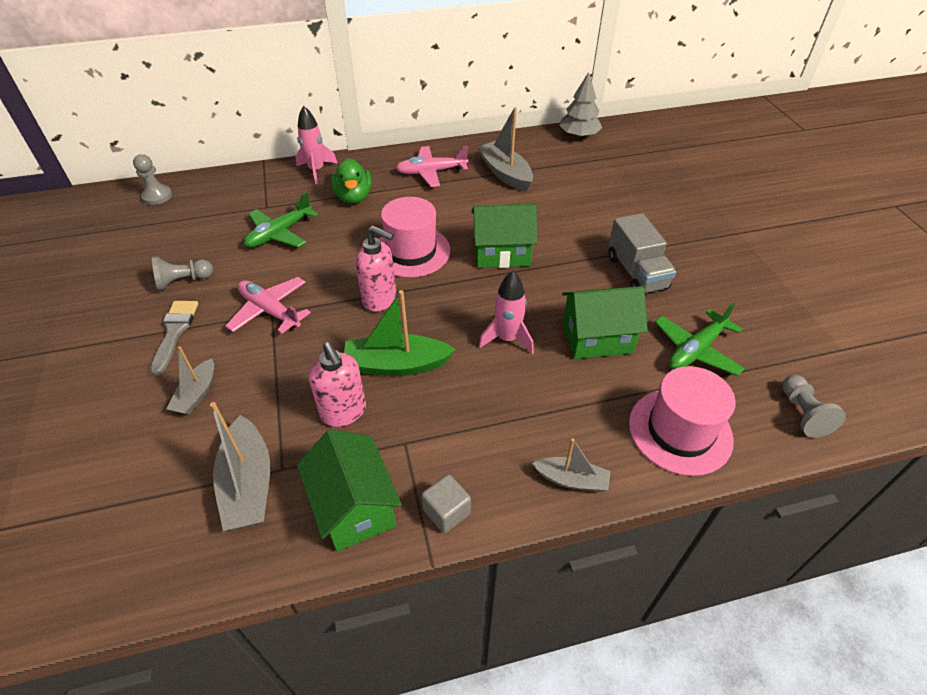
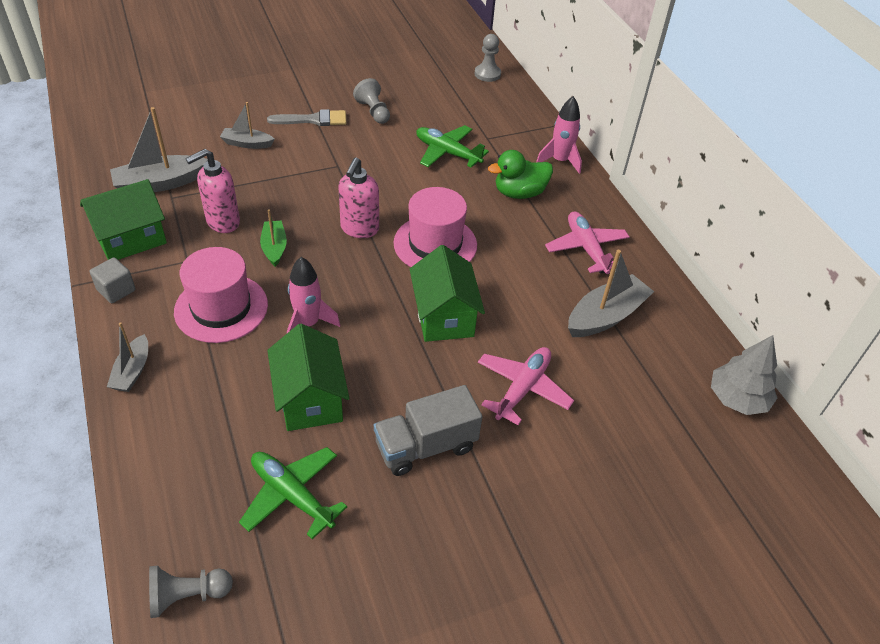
camera: 80 degrees right, 0 degrees up
pink plane [226,277,311,334] -> pink plane moved to [478,347,574,425]
green boat [344,290,456,376] -> green boat [260,209,287,267], size x0.60
pink hat [629,366,736,476] -> pink hat moved to [174,247,268,343]

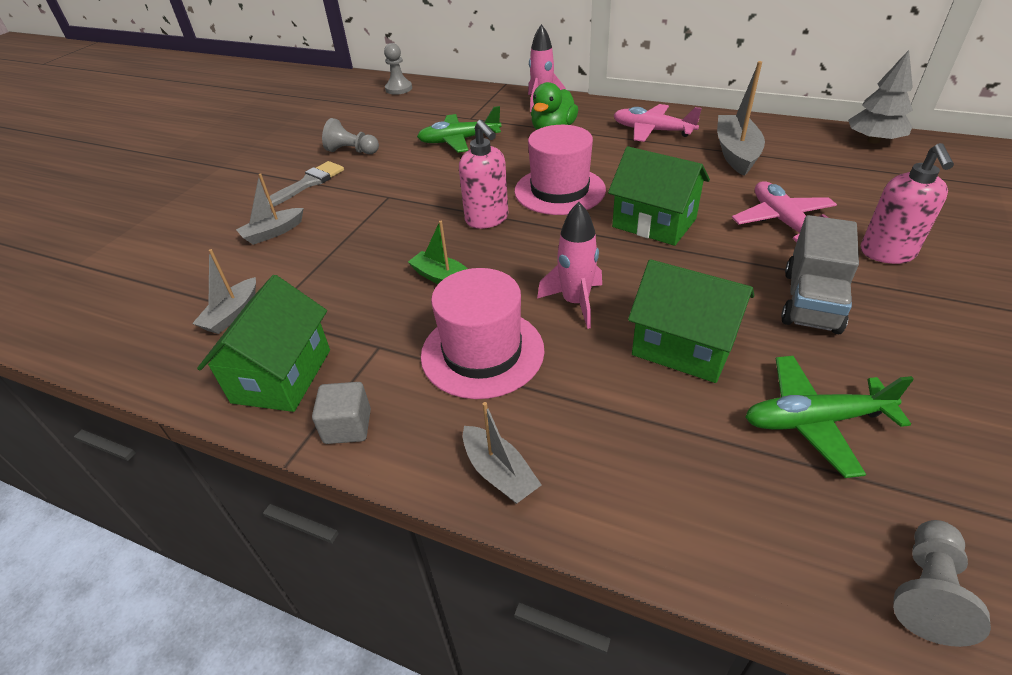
camera: 40 degrees left, 5 degrees down
grey boat [110,107,208,192] -> grey boat [192,249,256,334], size x0.60
pink soap dispenser [185,149,240,233] -> pink soap dispenser moved to [861,143,954,264]

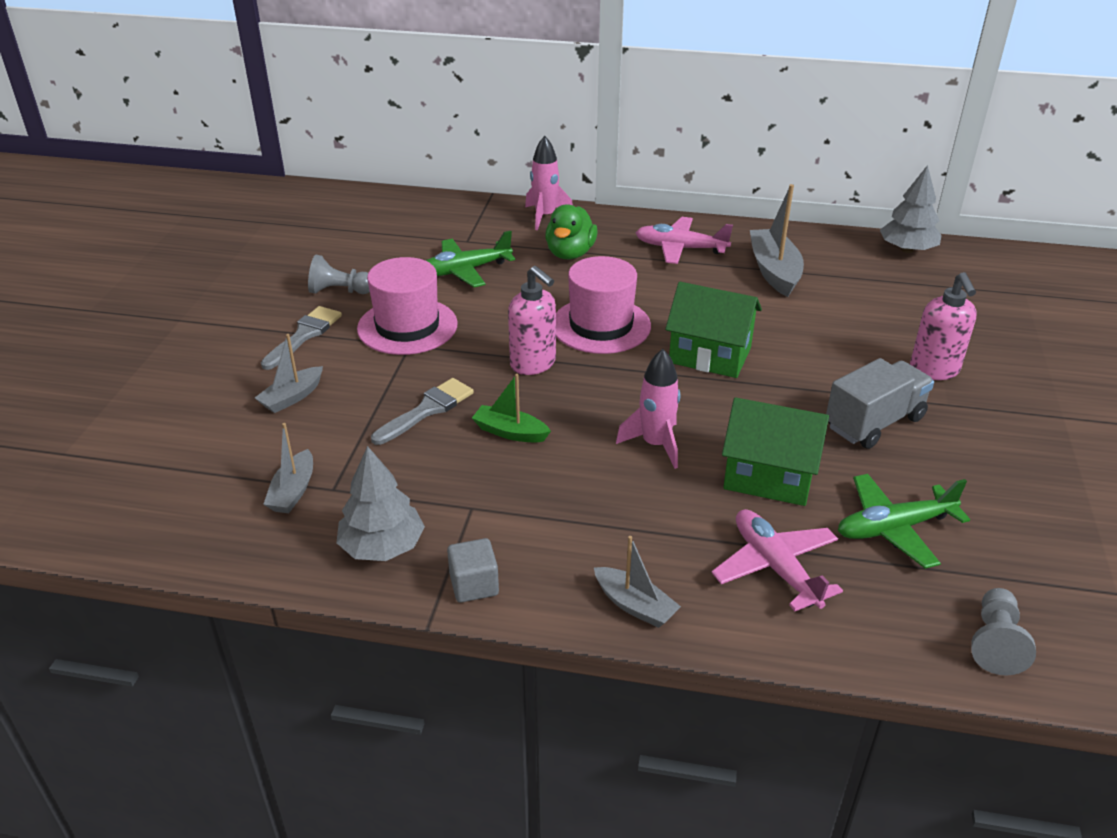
camera: 15 degrees left, 5 degrees down
green house [197,275,330,412] -> grey tree [336,446,425,561]
grey pawn [384,43,412,95] -> none
pink hat [421,268,545,399] -> pink hat moved to [357,257,458,355]
pink plane [732,181,837,243] -> pink plane moved to [711,509,843,611]
grey truck [781,215,859,334] -> grey truck turned 135 degrees counterclockwise [826,358,934,449]
none -> grey brush [371,378,474,445]

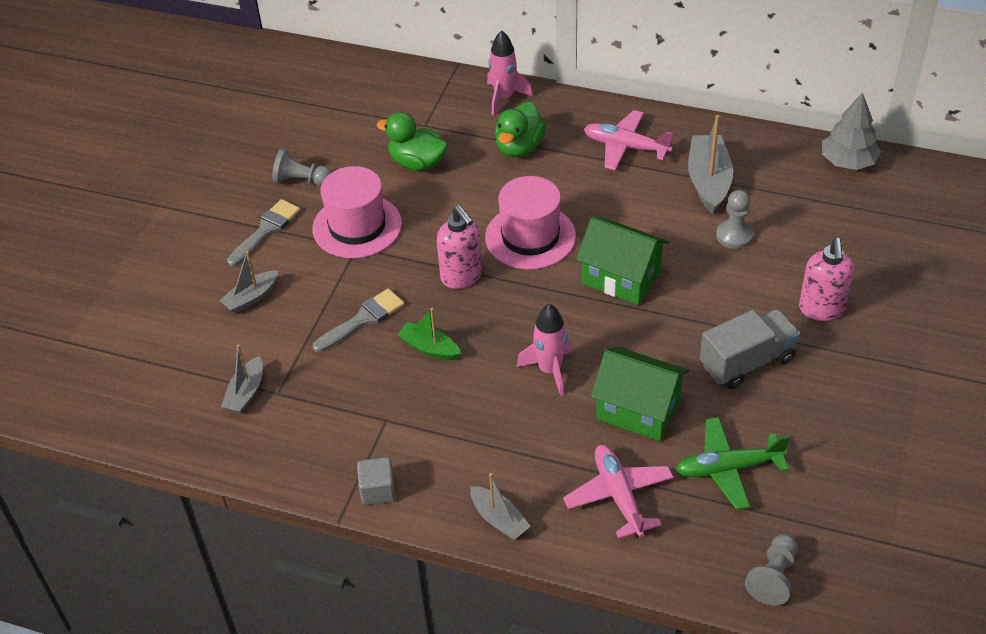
camera: 10 degrees right, 10 degrees up
grey tree [336,446,425,561] -> none
green plane [426,231,515,287] -> green duck [376,112,448,171]
none -> grey pawn [716,190,753,249]

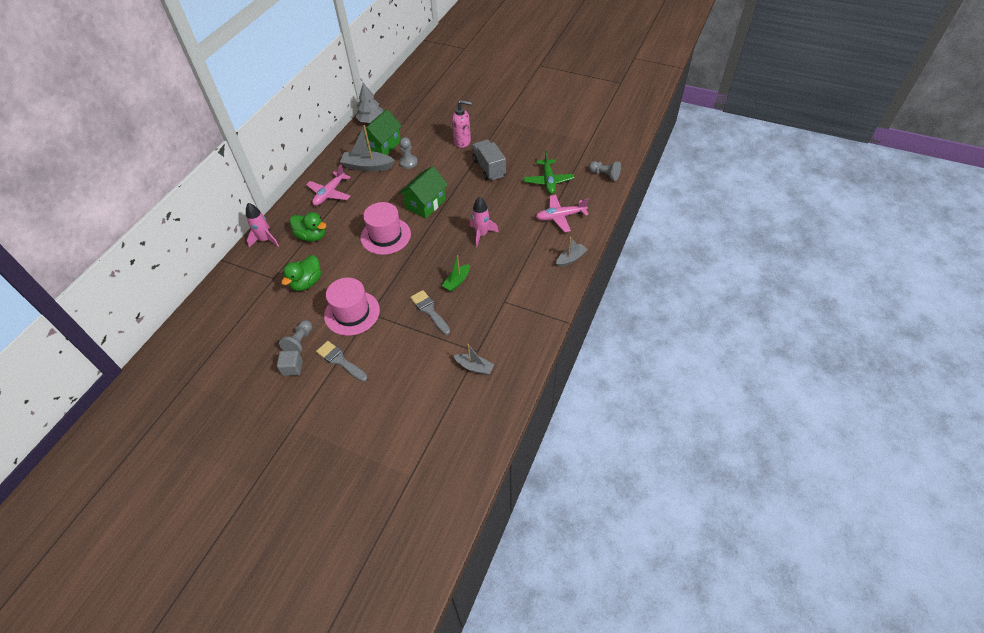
camera: 85 degrees left, 5 degrees up
grey boat [219,251,278,313] -> none
grey cube [357,457,396,505] -> grey cube moved to [277,350,303,376]
pink soap dispenser [437,205,482,289] -> none
green house [591,347,689,441] -> green house moved to [357,109,402,155]

